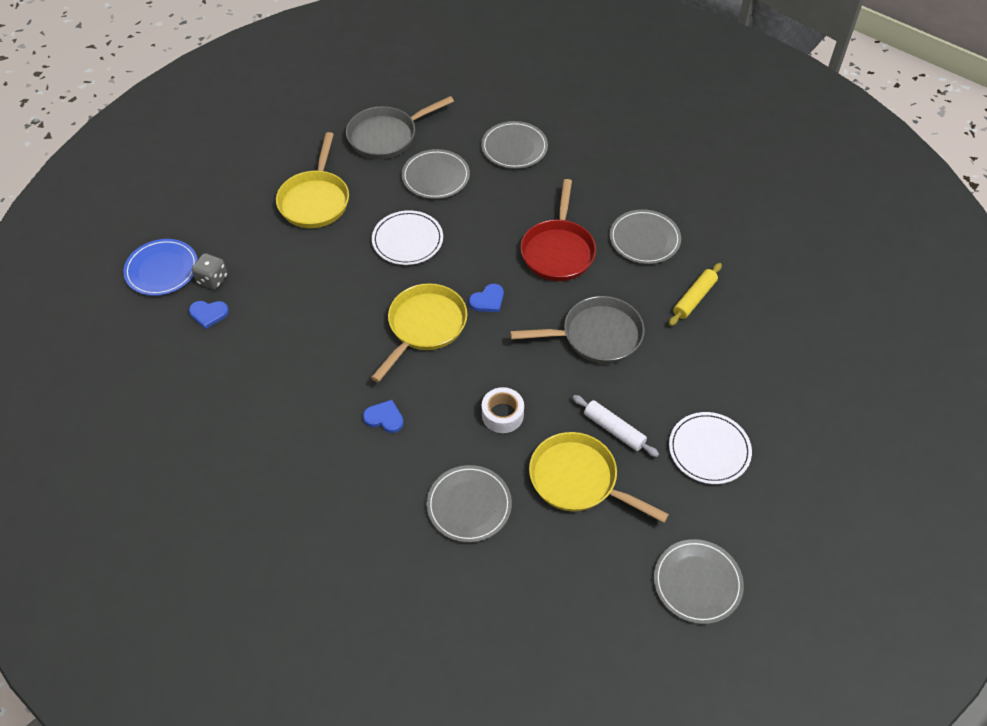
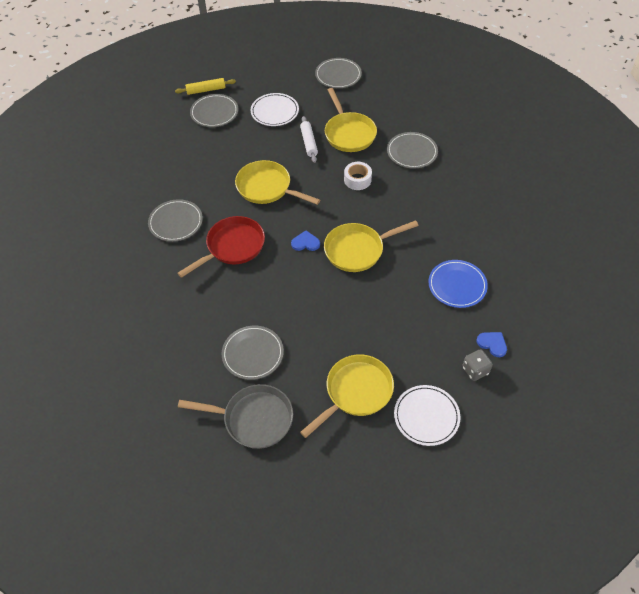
camera: 140 degrees left, 0 degrees up
blue plate [123,239,198,296] -> blue plate moved to [428,260,488,308]
blue heart [363,400,404,433] -> none
white plate [372,210,443,265] -> white plate moved to [394,385,460,446]
grey plate [481,121,548,169] -> grey plate moved to [190,94,238,127]
grey pan [510,296,645,364] -> yellow pan [235,160,320,205]
yellow rolling pin [669,263,722,326] -> yellow rolling pin moved to [175,78,236,95]

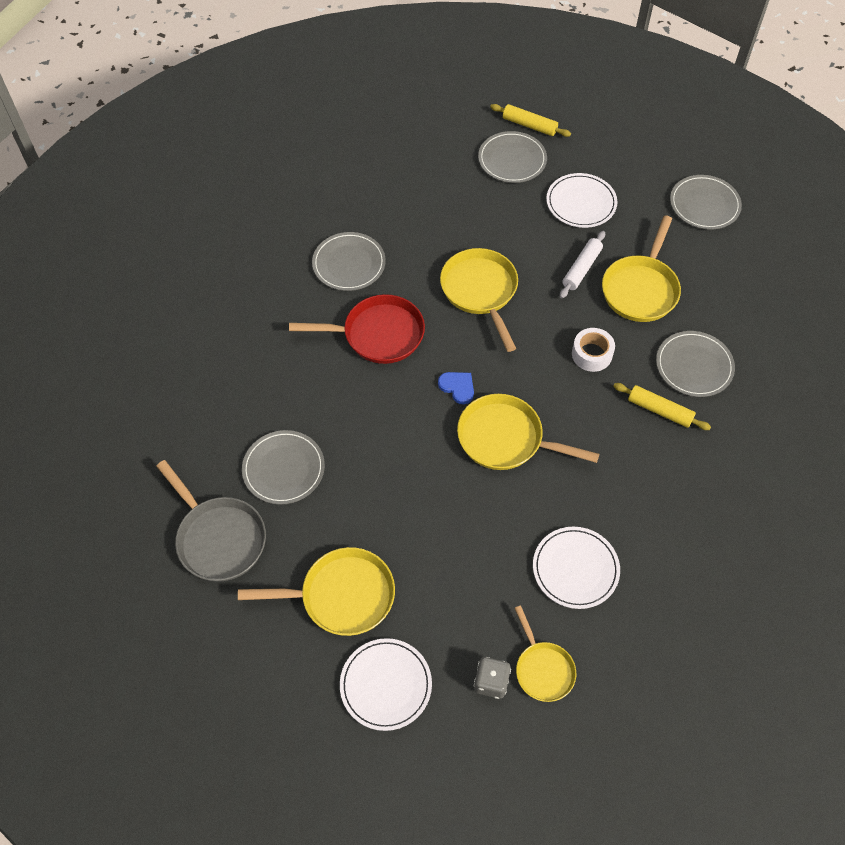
camera: 40 degrees right, 5 degrees up
blue plate [428,260,488,308] -> white plate [533,527,620,609]
blue heart [477,332,507,357] -> yellow pan [515,606,576,702]
none -> yellow rolling pin [613,383,711,430]

